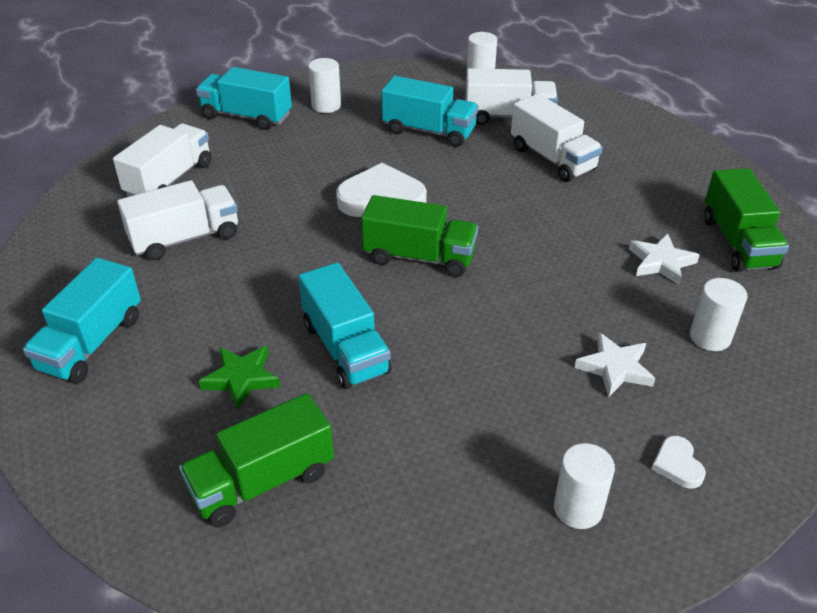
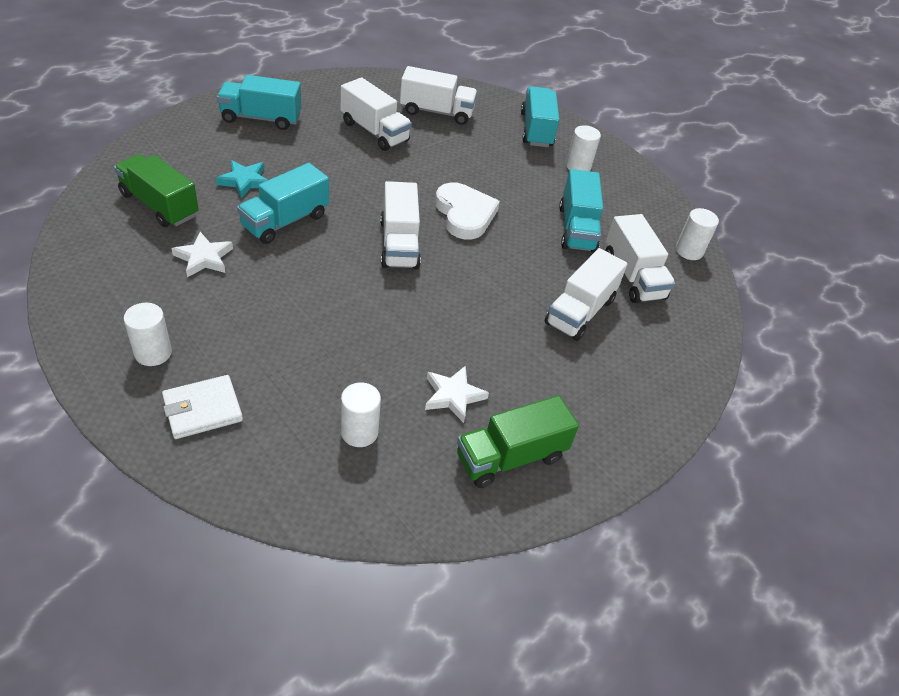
camera: 65 degrees right, 5 degrees up
green star [198,346,280,411] -> turquoise star [216,160,268,198]
green truck [361,195,478,277] -> white truck [380,181,421,269]
white star [575,332,655,397] -> white star moved to [171,232,233,277]
white heart [652,436,706,488] -> white wallet [162,375,243,439]

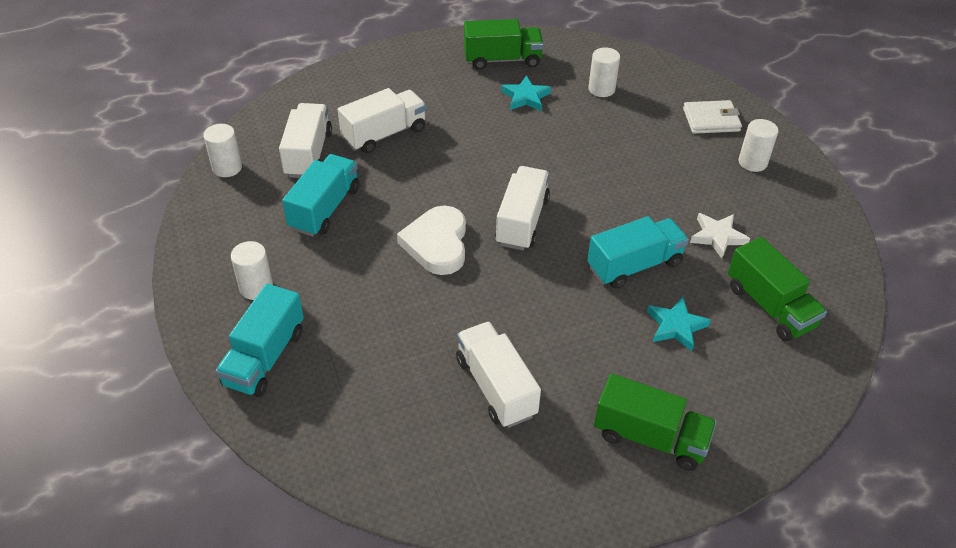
camera: 155 degrees left, 0 degrees up
turquoise truck [217,75,301,130] -> green truck [594,373,717,471]
white truck [400,66,477,125] -> none
white star [425,366,489,423] -> turquoise star [501,75,551,111]

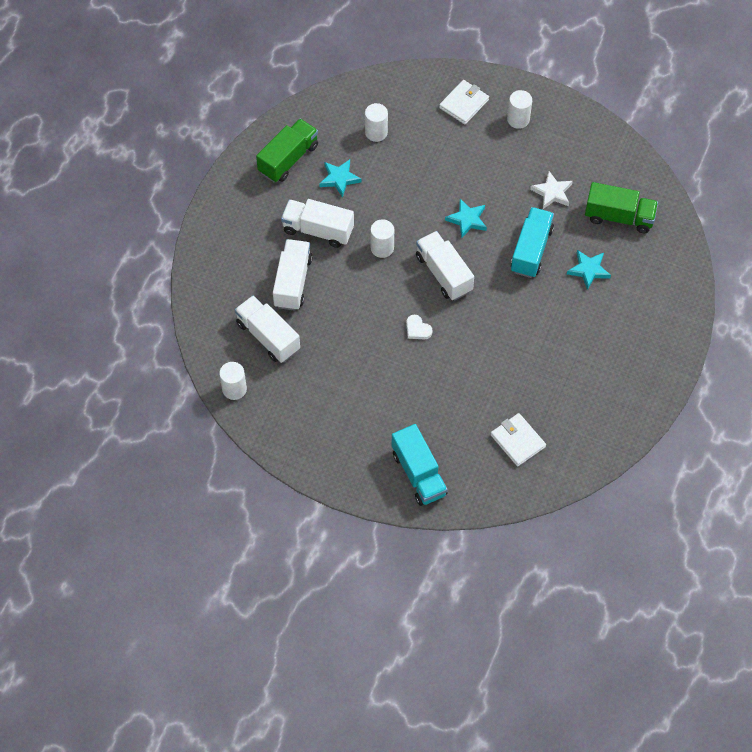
camera: 45 degrees left, 15 degrees up
white cylinder [231,241,273,300] -> white cylinder moved to [370,219,394,258]
turquoise truck [282,154,360,237] -> none
white heart [397,206,466,275] -> white heart [406,315,433,340], size x0.48
white truck [456,321,541,428] -> white truck moved to [281,199,354,248]
green truck [594,373,717,471] -> none
none -> turquoise star [445,199,487,238]
none -> white wallet [491,413,546,466]

